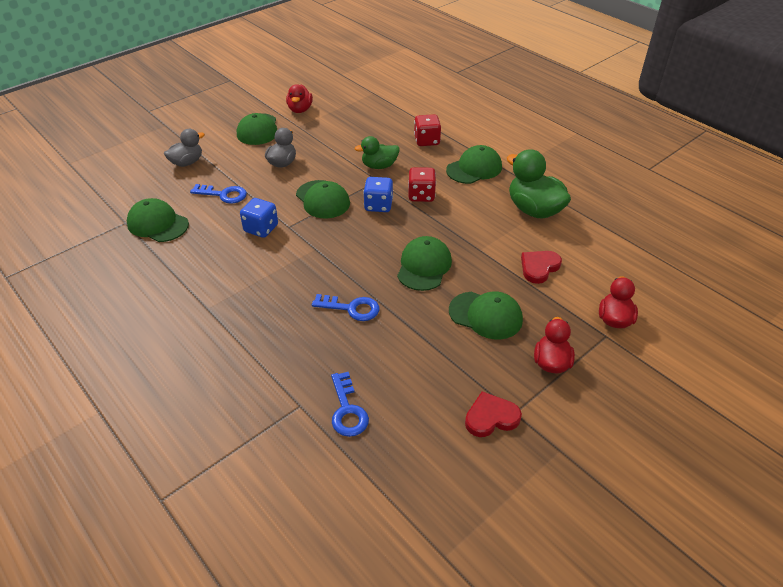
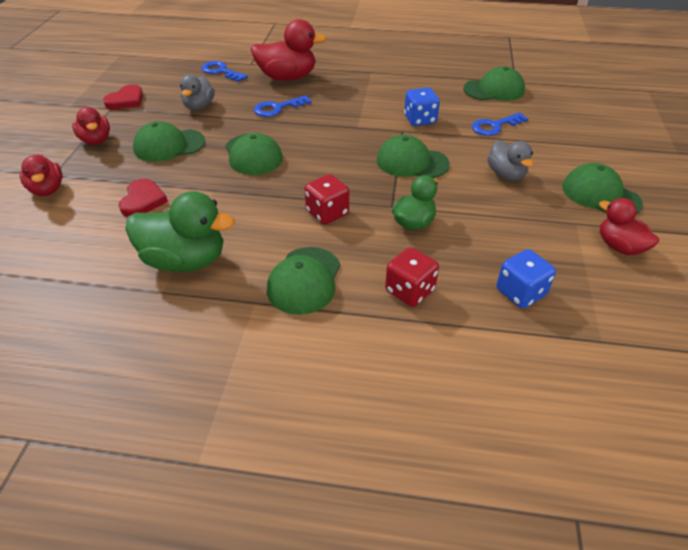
camera: 140 degrees right, 0 degrees up
grey duck [164,129,205,167] -> grey duck moved to [180,75,215,110]
blue dice [363,177,393,212] -> blue dice moved to [496,249,556,308]
none -> red duck [251,19,327,81]

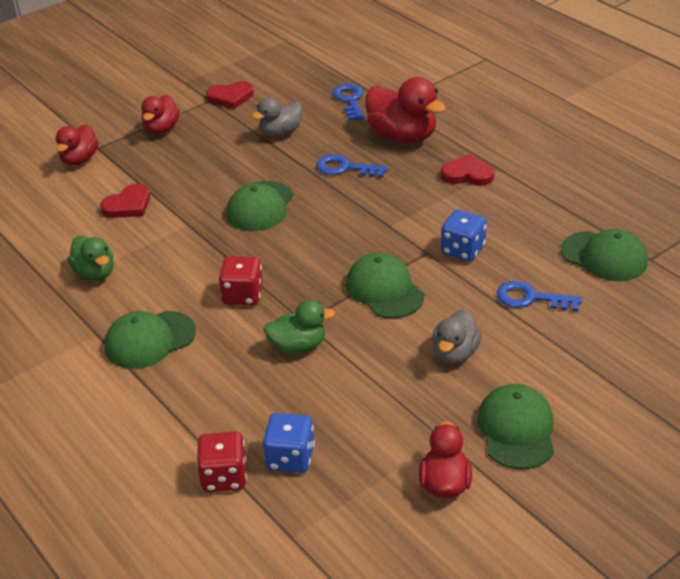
camera: 45 degrees right, 5 degrees down
green duck [125,191,234,272] -> green duck [67,236,114,281], size x0.62
green cap [133,121,205,162] -> none
red dice [385,247,439,307] -> red dice moved to [197,431,247,492]
none -> red heart [441,154,494,186]

